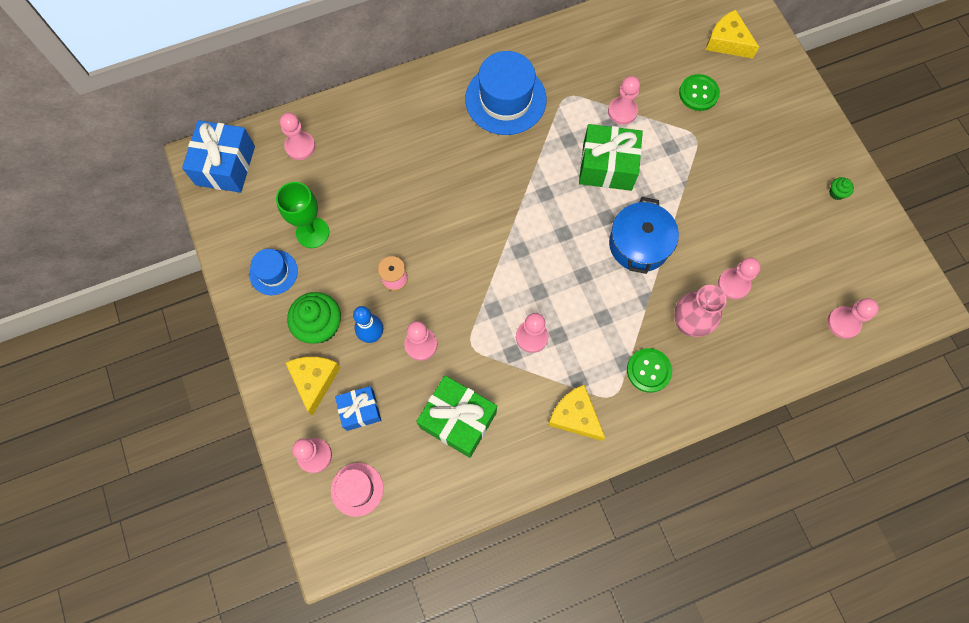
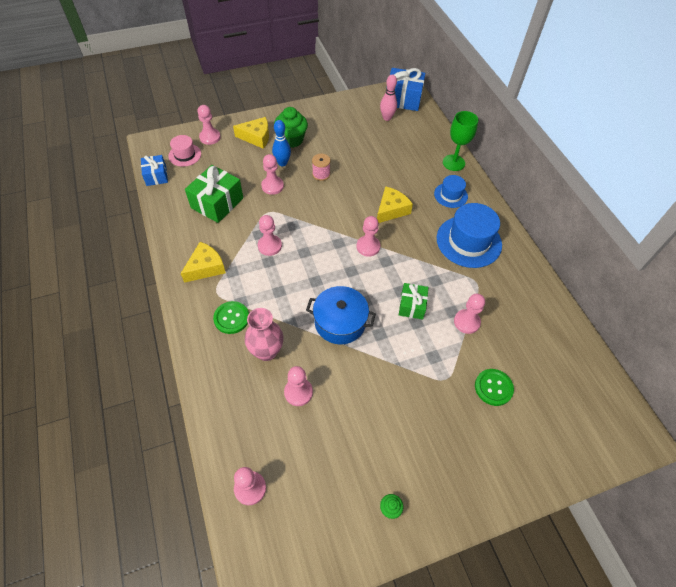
camera: 90 degrees right, 15 degrees down
blue hat [249,249,298,295] -> blue hat moved to [434,175,468,208]
green goblet [276,182,329,248] -> green goblet moved to [443,111,478,171]
pink pawn [280,113,315,160] -> pink pawn moved to [356,216,381,257]
blue gift [335,386,381,431] -> blue gift moved to [141,155,168,186]
green gift [579,124,643,191] -> green gift [399,283,429,320], size x0.61
yellow cheese [706,10,759,59] -> yellow cheese moved to [377,186,413,223]
none -> pink bowling pin [380,75,397,121]

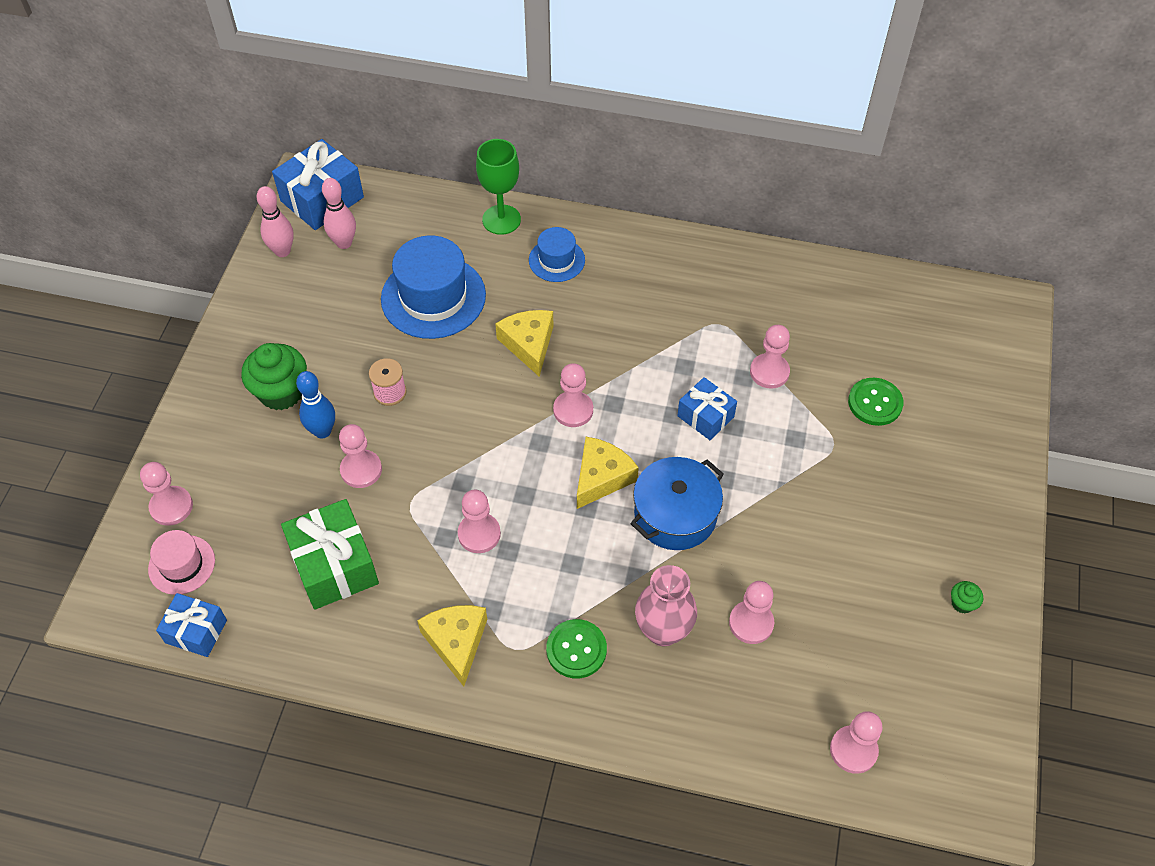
camera: 55 degrees left, 0 degrees up
yellow cheese [233,117,269,149] -> yellow cheese moved to [577,437,639,509]
green gift [399,283,429,320] -> blue gift [677,377,737,440]
blue hat [437,203,502,268] -> blue hat moved to [381,235,486,339]
none -> pink bowling pin [257,186,294,257]

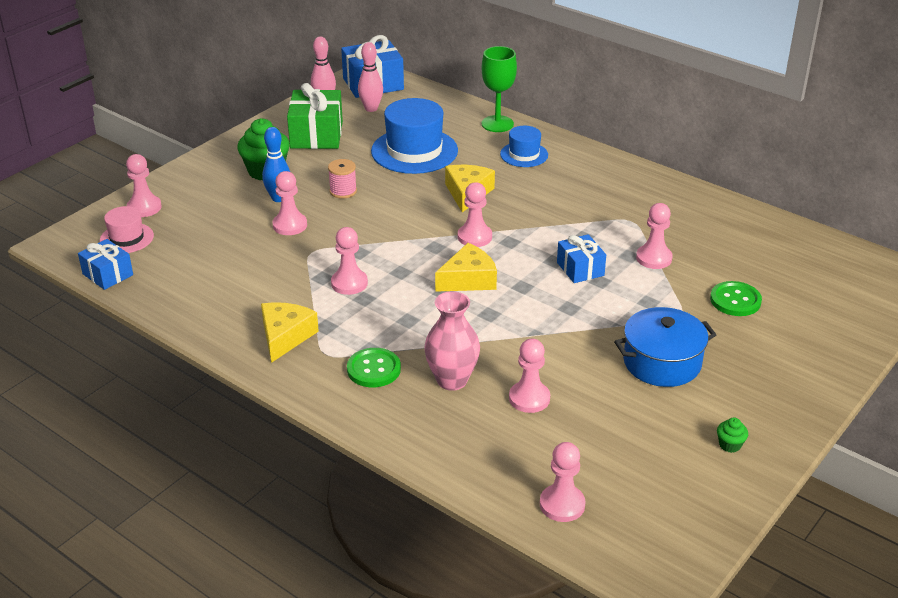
camera: 25 degrees right, 20 degrees down
green gift [281,499,379,610] -> green gift moved to [287,83,343,149]
blue pot [630,457,724,550] -> blue pot moved to [614,307,716,387]

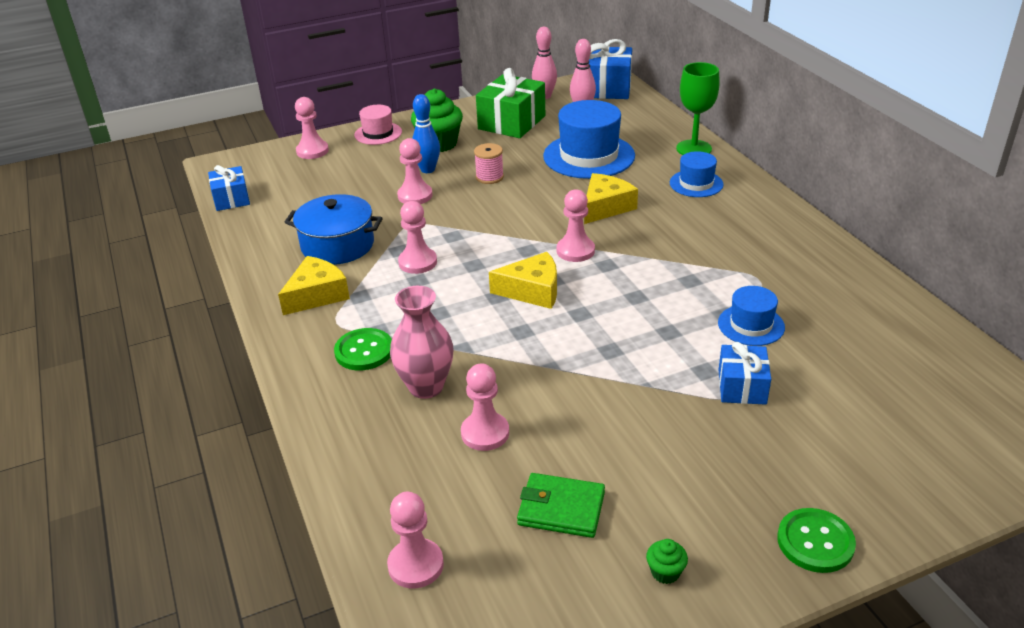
camera: 30 degrees right, 0 degrees up
pink hat [100,206,154,253] -> pink hat moved to [354,105,402,145]
blue gift [557,234,606,283] -> blue gift moved to [718,342,771,405]
blue pot [614,307,716,387] -> blue pot moved to [284,194,383,265]
pink pawn [636,203,673,269] -> blue hat [718,286,785,346]
green button [710,281,762,316] -> green button moved to [777,508,856,573]
none -> green wallet [517,473,605,538]

